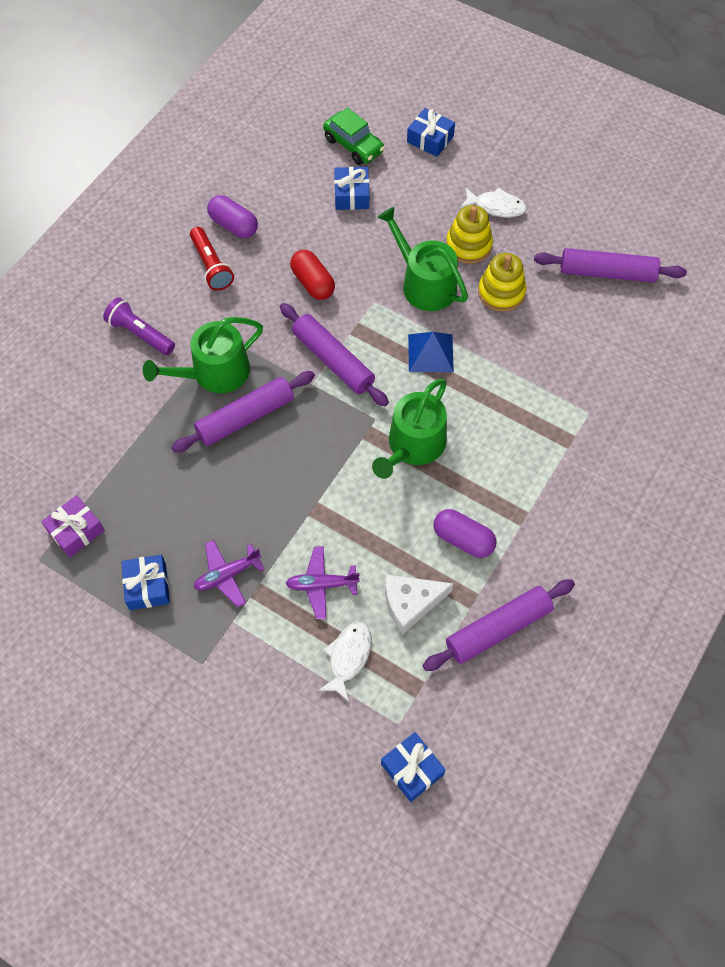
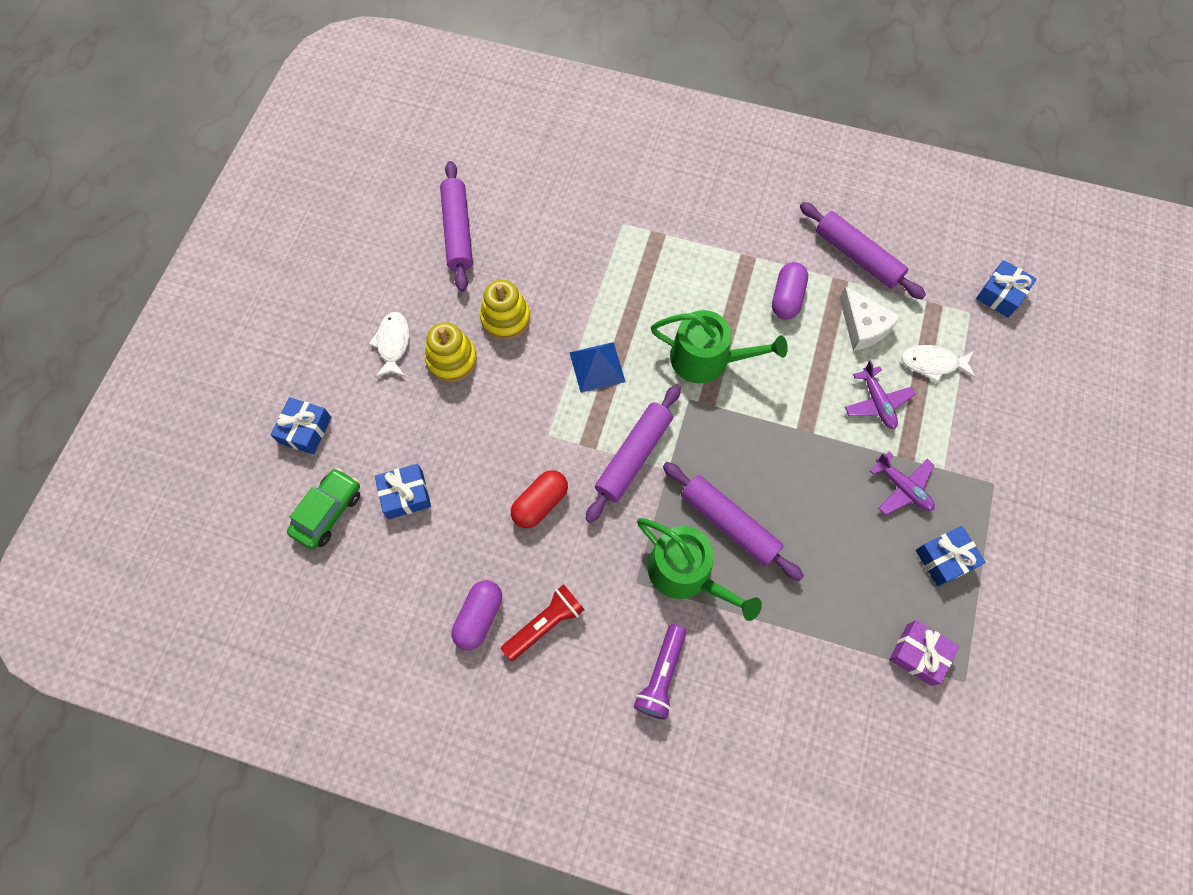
camera: 105 degrees left, 5 degrees up
green watering can [377,207,468,311] -> none

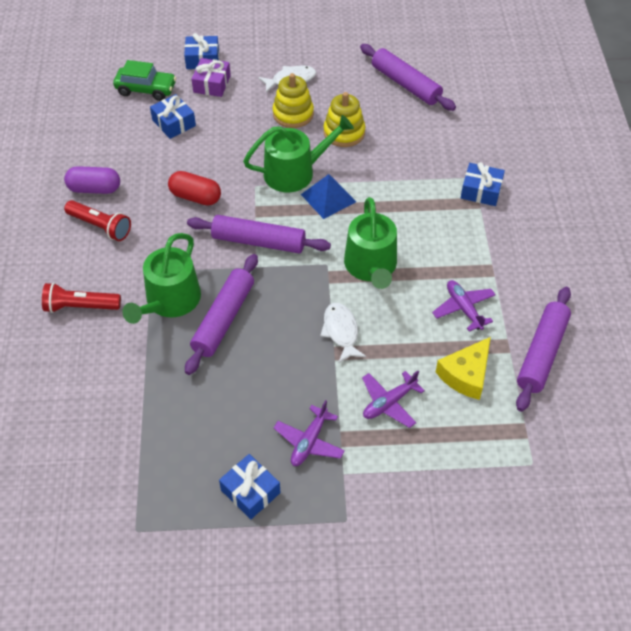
camera: 70 degrees right, 15 degrees down
purple rolling pin [440,161,473,292] -> purple rolling pin turned 75 degrees clockwise [360,44,456,111]
purple flashlight [634,624,686,720] -> red flashlight [42,283,121,313]
purple capsule [772,262,808,320] -> purple plane [432,280,496,331]
white cheese [839,286,901,351] -> yellow cheese [436,337,491,400]
purple gift [889,620,959,686] -> purple gift moved to [192,58,231,97]
white fish [901,345,975,383] -> white fish moved to [320,303,366,363]
blue gift [976,260,1037,318] -> blue gift moved to [461,162,505,206]
none -> green watering can [243,115,354,192]

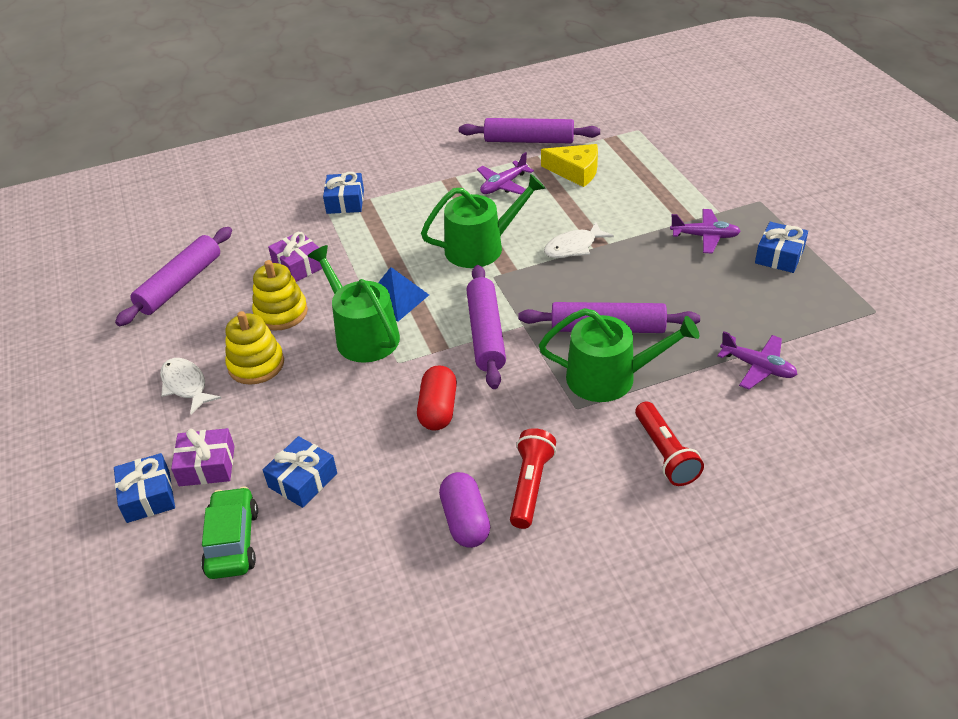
camera: 105 degrees left, 10 degrees down
purple plane [362,371,425,428] -> purple plane moved to [717,331,798,390]
none -> purple gift [268,231,322,282]

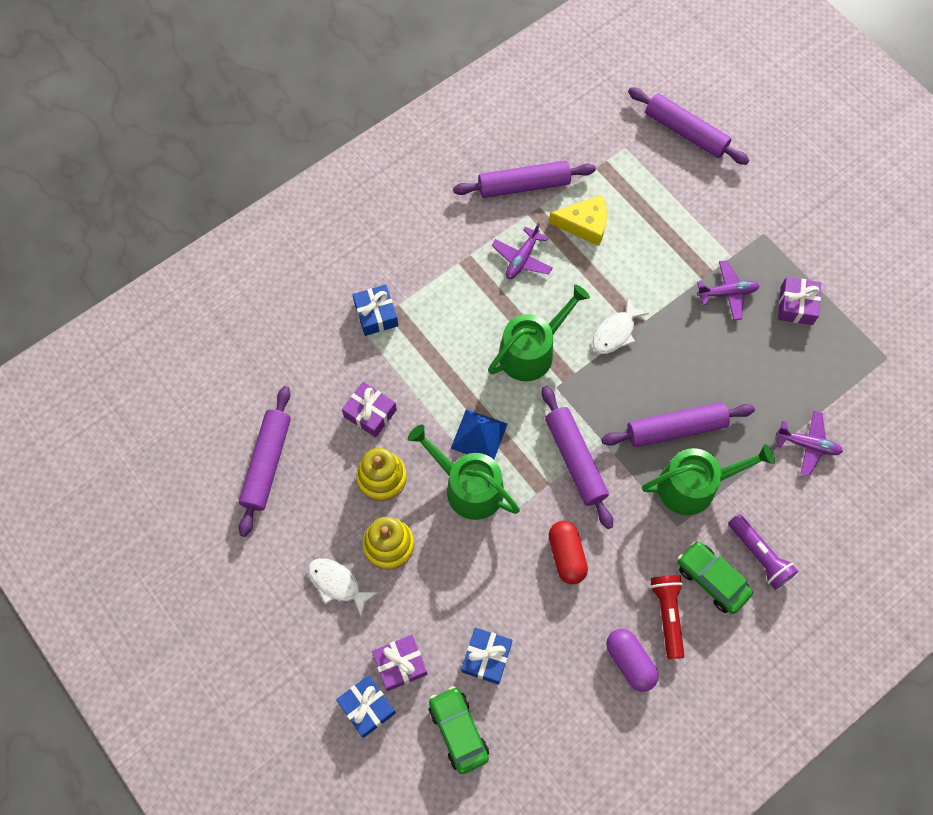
camera: 20 degrees left, 25 degrees up
red flashlight [635,402,704,486] -> purple flashlight [728,514,798,590]
blue gift [755,222,808,273] -> purple gift [778,277,821,325]
none -> purple rolling pin [628,87,750,165]
none -> green car [678,541,753,614]

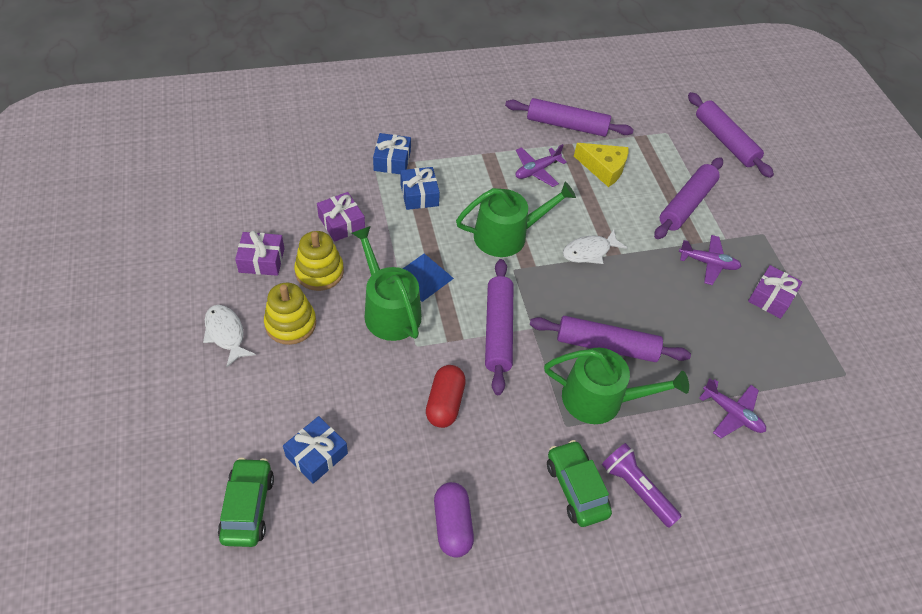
camera: 20 degrees right, 15 degrees down
purple rolling pin [239,386,291,537] -> purple rolling pin moved to [654,157,723,239]
blue gift [336,675,396,738] -> blue gift moved to [400,167,440,210]
purple gift [372,635,428,691] -> purple gift moved to [235,231,285,276]
red flashlight [650,575,685,659] -> none
purple flashlight [728,514,798,590] -> purple flashlight turned 150 degrees clockwise [602,443,682,528]

